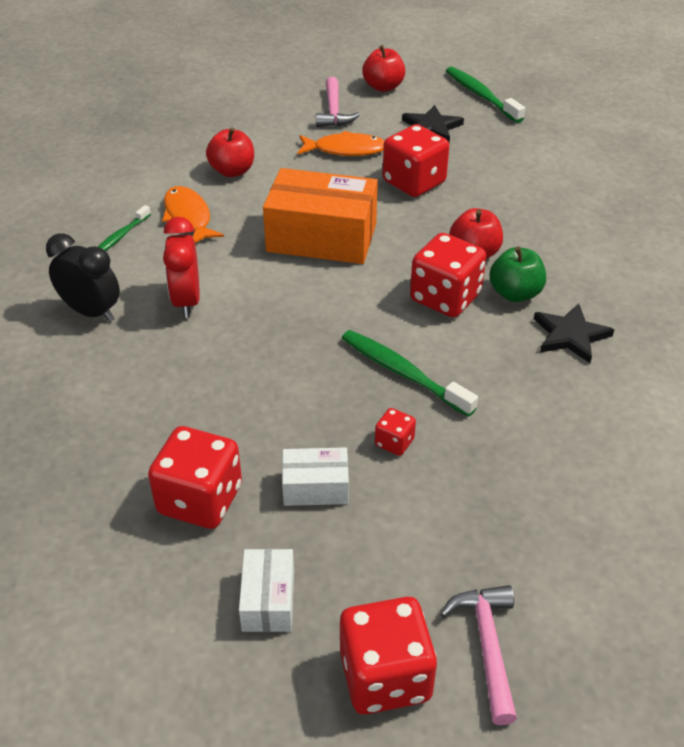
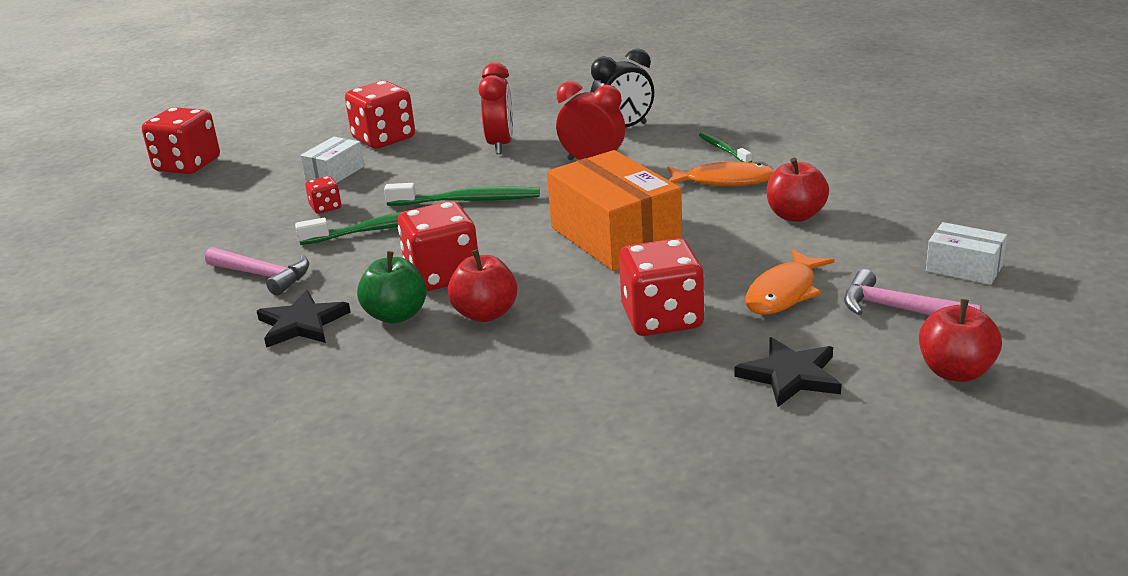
camera: 125 degrees right, 15 degrees down
white box [239,549,294,632] -> white box moved to [926,222,1007,285]
orange box [263,168,378,264] -> orange box turned 75 degrees counterclockwise [547,150,682,271]
pink hammer [440,585,517,725] -> pink hammer moved to [205,247,309,295]
green toothbrush [446,67,525,123] -> green toothbrush moved to [384,183,540,206]
none -> red clock [479,62,513,154]

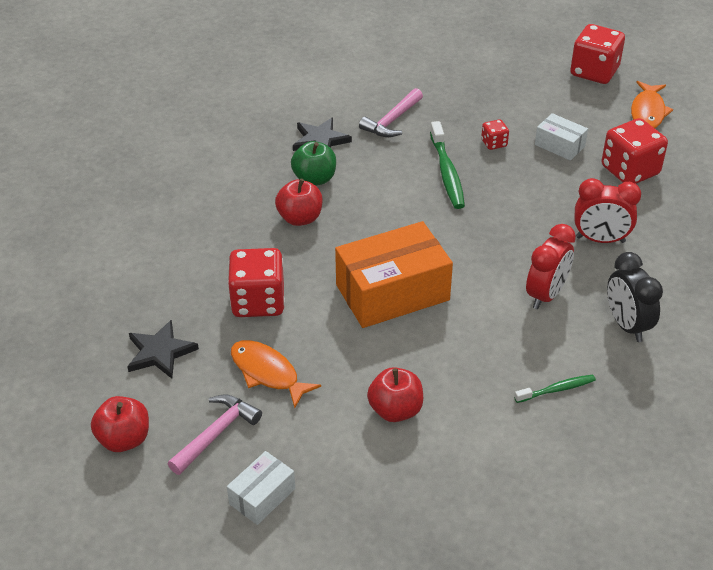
camera: 95 degrees right, 15 degrees up
green toothbrush [384,183,540,206] -> none
red dice [398,201,478,291] -> none
orange fish [667,161,775,186] -> orange fish moved to [631,81,673,128]

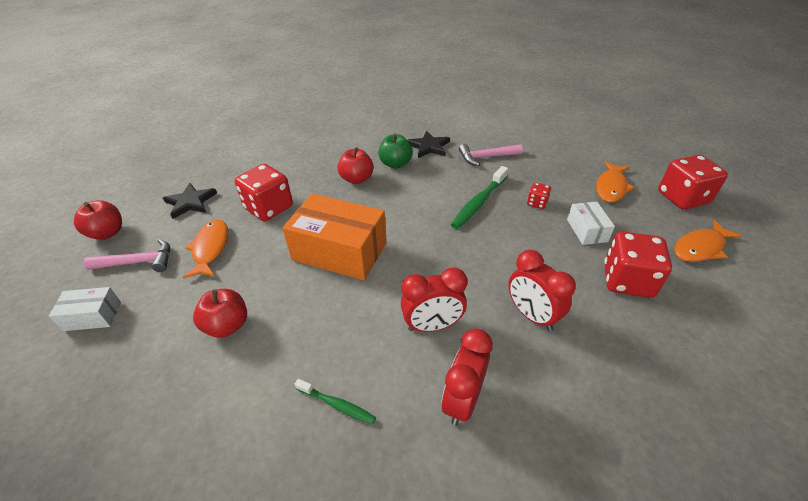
camera: 45 degrees right, 0 degrees up
black clock [607,252,663,342] -> red clock [442,328,493,425]
none -> orange fish [596,161,635,202]

